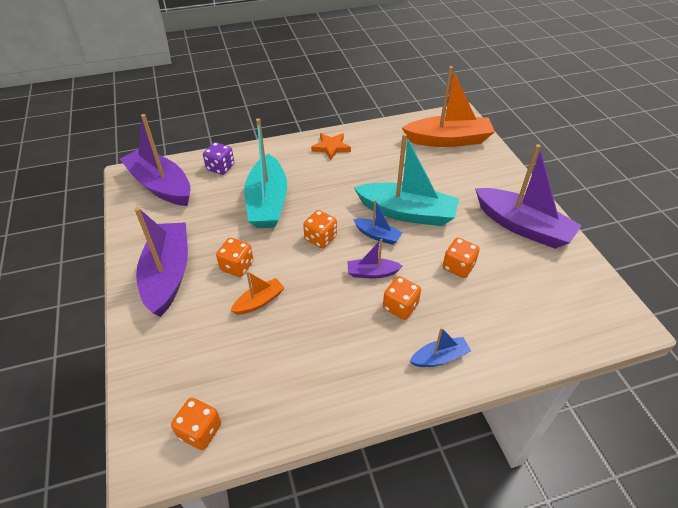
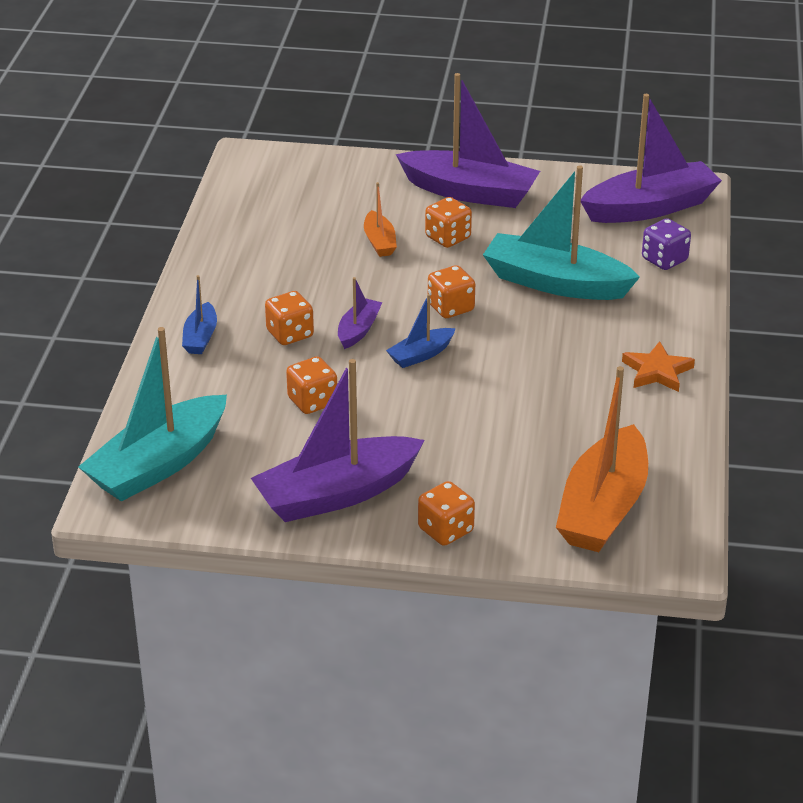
camera: 115 degrees right, 10 degrees down
orange dice [171,398,221,450] -> orange dice moved to [418,481,475,546]
turquoise boat [354,133,459,226] -> turquoise boat moved to [78,327,227,502]

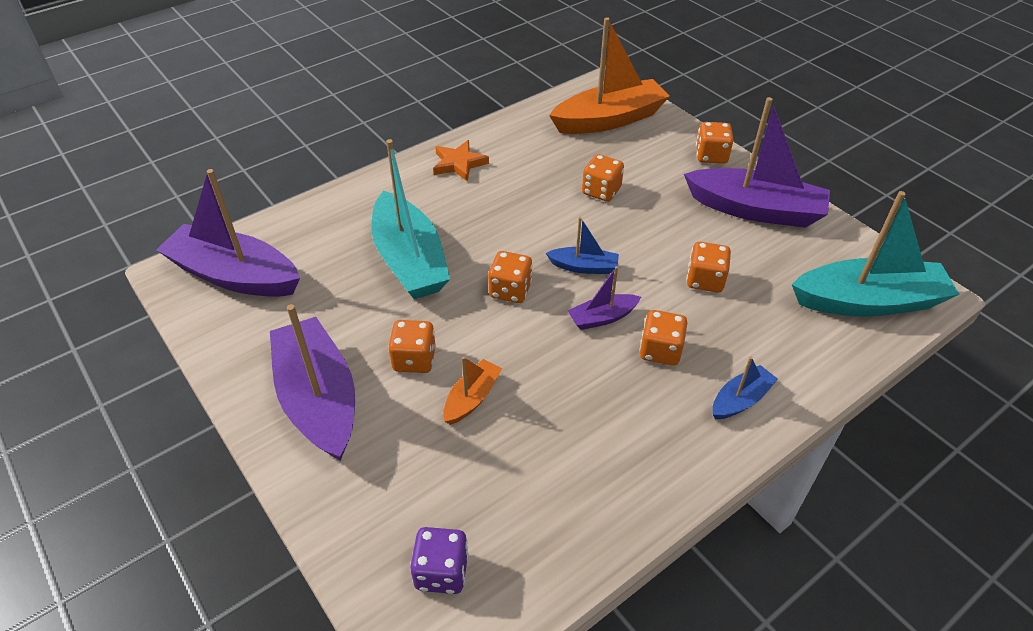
camera: 135 degrees left, 10 degrees up
purple dice [642,218,691,270] -> purple dice moved to [410,527,469,594]
none -> orange dice [582,154,624,202]

